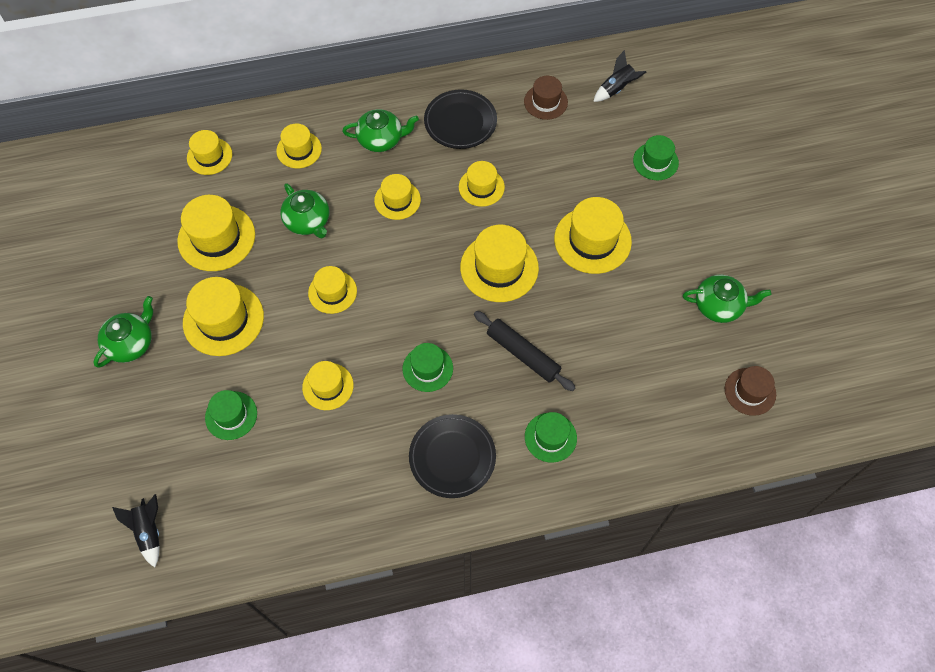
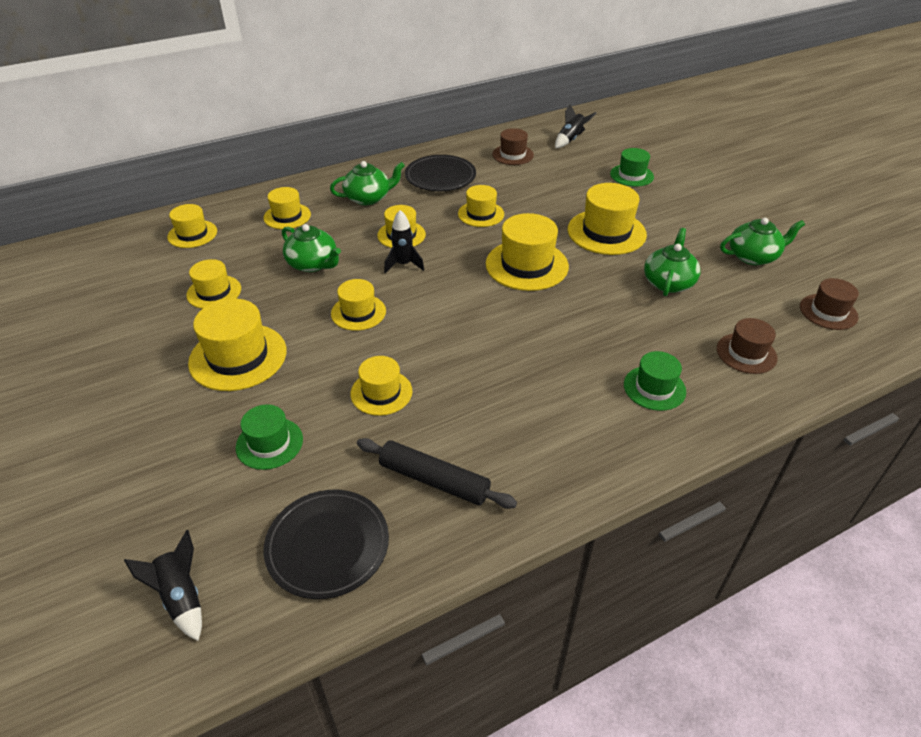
camera: 15 degrees left, 20 degrees down
green teapot [93,296,153,368] -> green teapot moved to [644,228,700,296]
yellow hat [177,195,255,271] -> yellow hat [186,259,241,309], size x0.61
green hat [403,343,453,392] -> none
black plate [409,414,496,498] -> black plate moved to [263,490,389,599]
black rolling pin [474,311,576,391] -> black rolling pin moved to [357,438,517,509]
none -> black rocket [384,210,424,273]
none -> brown hat [717,318,778,374]

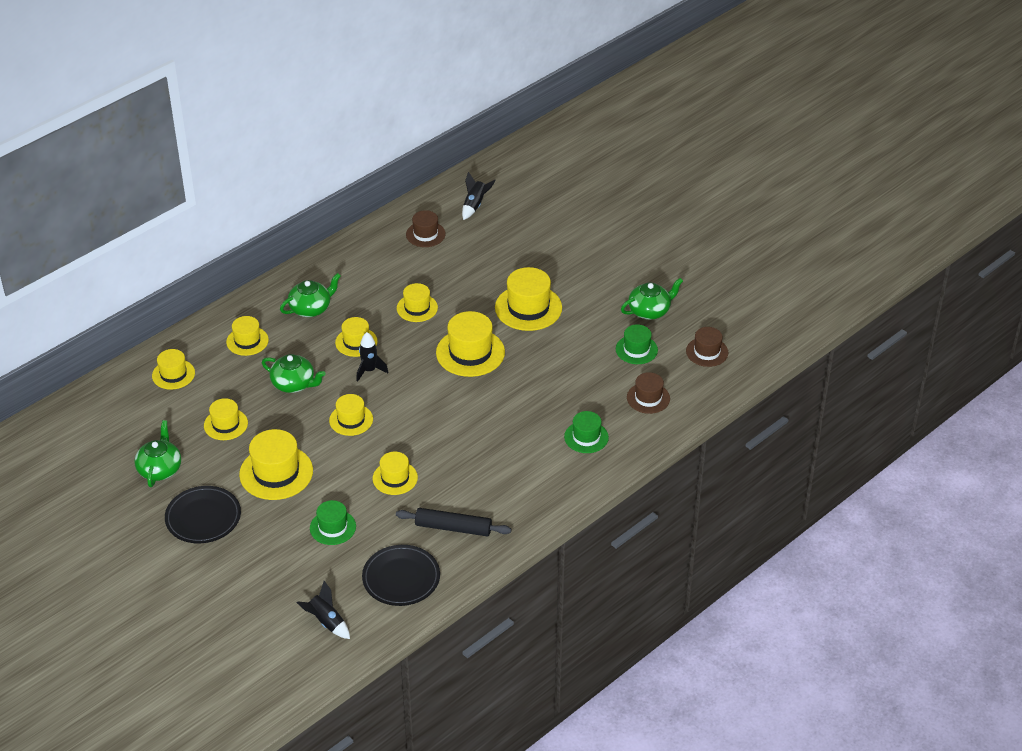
camera: 15 degrees left, 0 degrees up
black plate [405,155,476,191] -> black plate moved to [165,486,241,543]
green hat [610,148,654,187] -> green hat moved to [616,324,658,364]
green teapot [644,228,700,296] -> green teapot moved to [134,420,181,487]

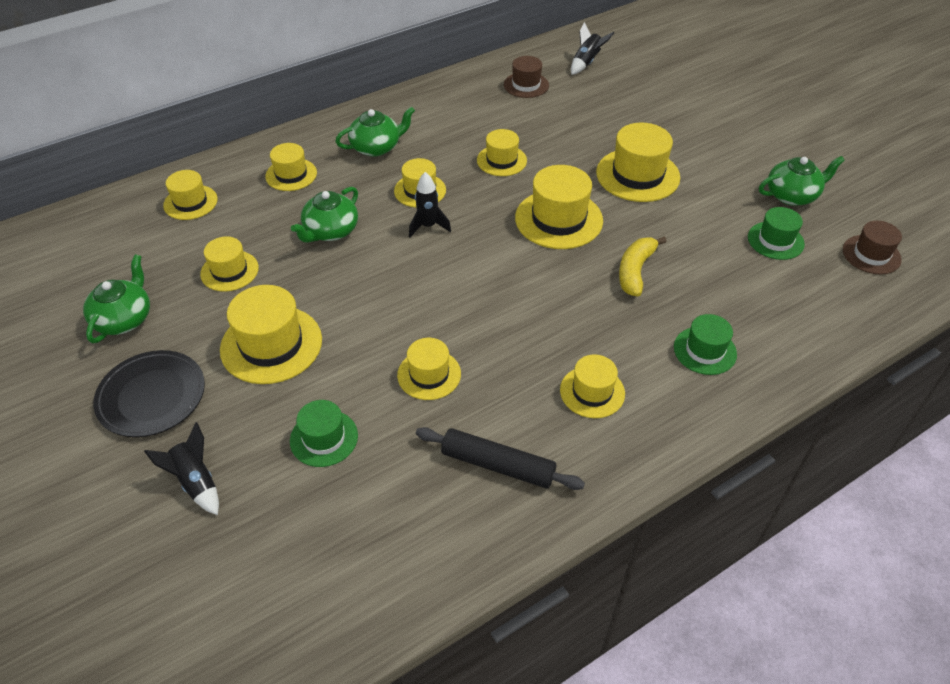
camera: 10 degrees right, 5 degrees up
green teapot [262,354,326,393] -> green teapot turned 90 degrees clockwise [291,187,358,243]
black rocket [296,581,350,639] -> black rocket moved to [144,422,219,515]
yellow hat [329,394,373,436] -> yellow hat moved to [560,354,625,418]
black plate [362,545,440,606] -> none
brown hat [627,372,670,414] -> none
none -> yellow banana [619,237,667,297]

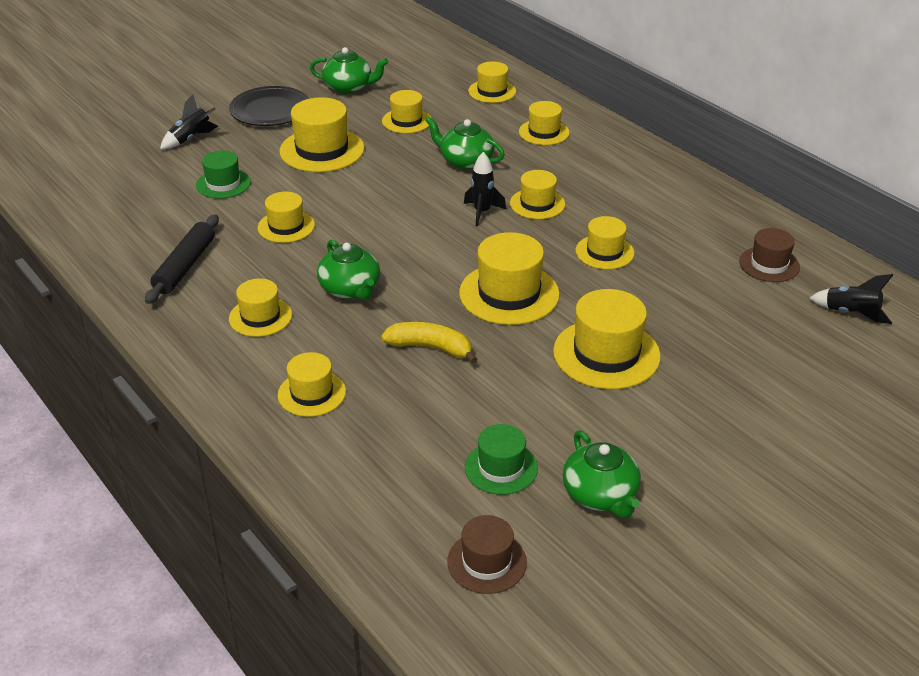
camera: 85 degrees right, 10 degrees down
green teapot [335,106,415,157] -> green teapot moved to [317,239,380,300]
green hat [674,314,737,375] -> yellow hat [278,352,346,417]

